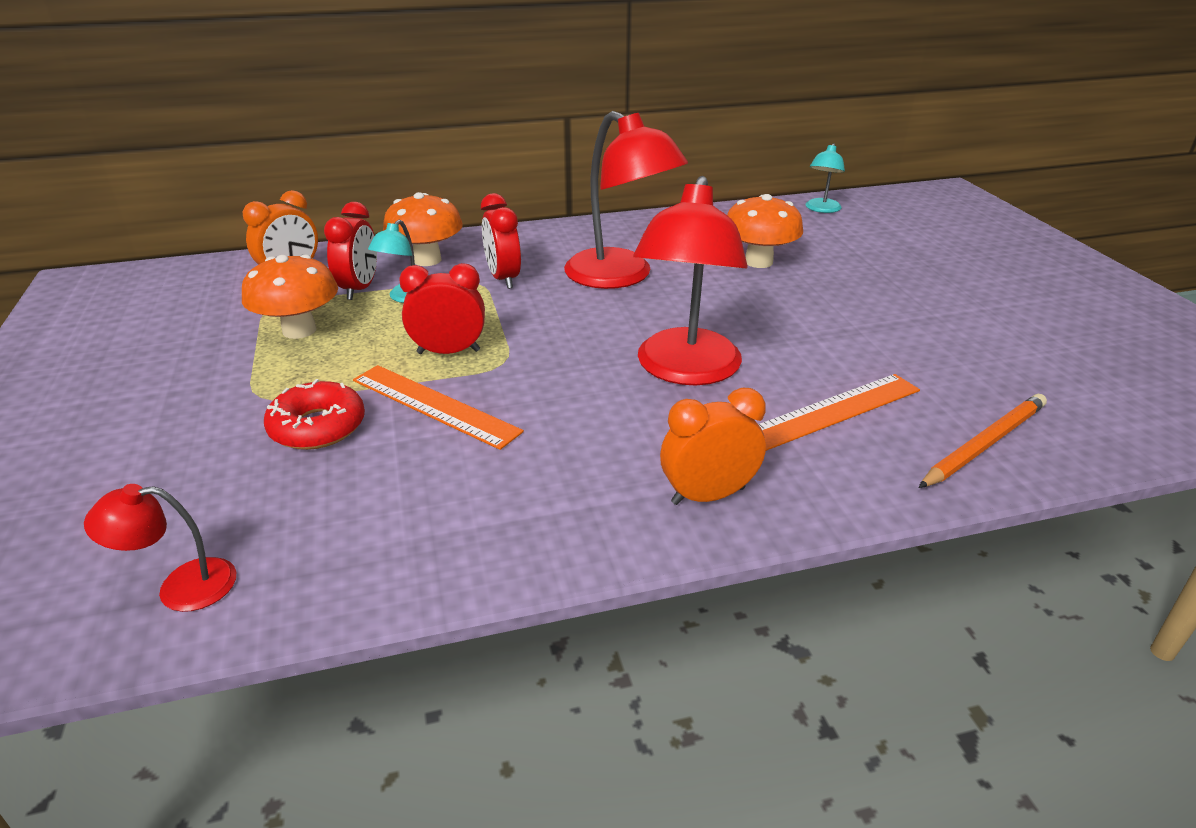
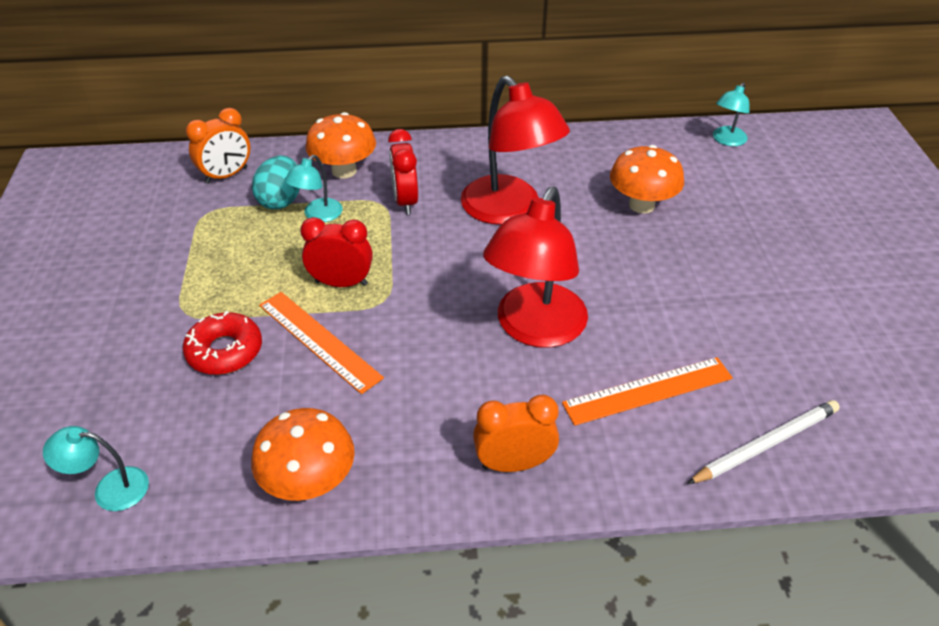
camera: 10 degrees right, 10 degrees up
red lamp [84,484,236,612] -> turquoise lamp [43,426,149,511]
orange mushroom [242,254,338,339] -> orange mushroom moved to [251,408,355,501]
red clock [324,202,377,300] -> turquoise egg [252,156,300,209]
orange pencil [918,394,1047,488] -> white pencil [687,400,840,484]

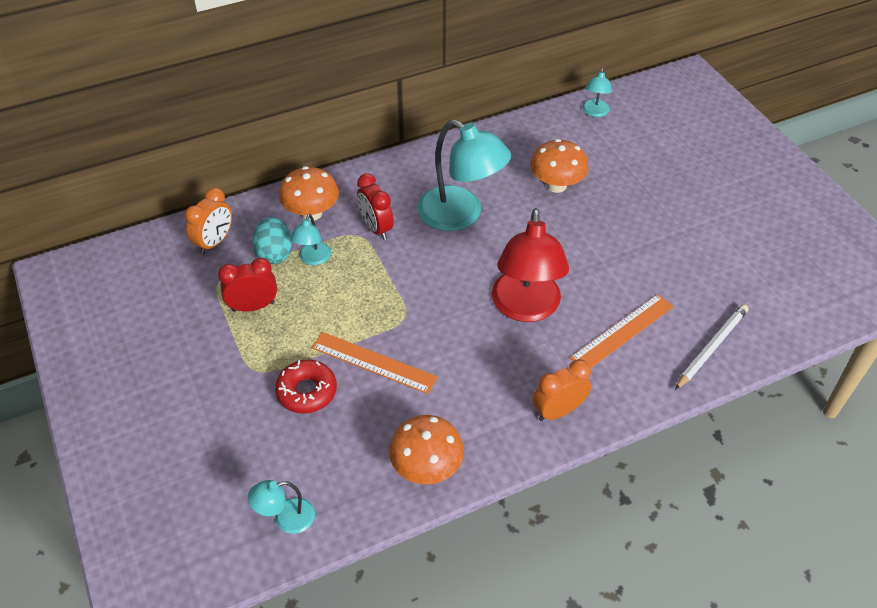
camera: 20 degrees left, 5 degrees up
red clock [300,217,373,287] -> red clock moved to [218,258,277,312]
red lamp [461,76,570,225] -> turquoise lamp [418,120,511,231]

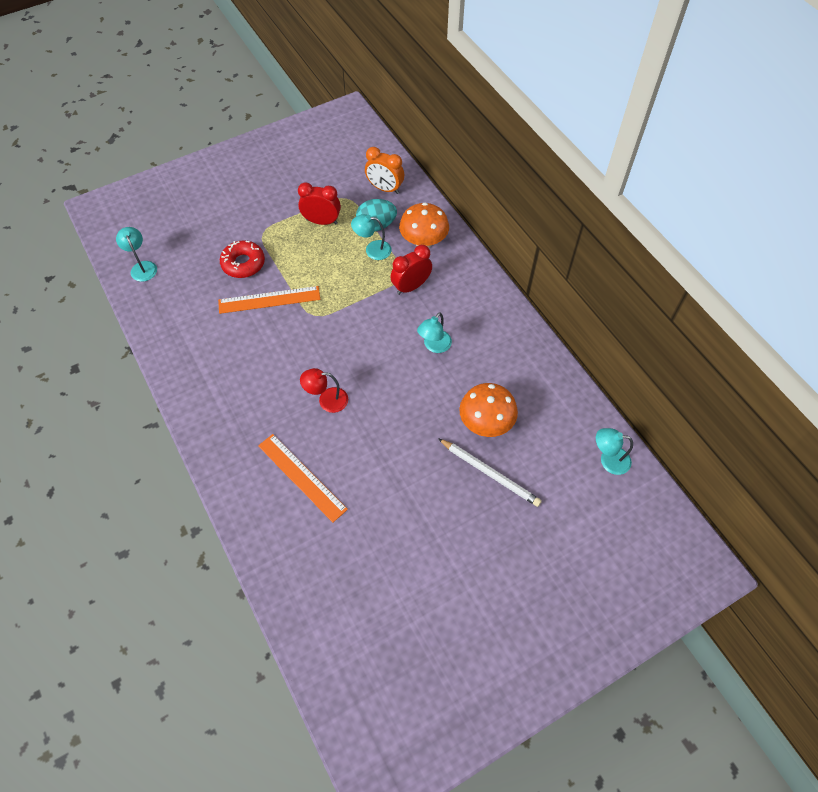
camera: 85 degrees right, 10 degrees up
red clock [218,258,277,312] -> red clock turned 60 degrees counterclockwise [298,182,341,225]
orange ruler [312,332,438,394] -> orange ruler turned 60 degrees clockwise [218,286,320,314]
orange mushroom [389,415,464,484] -> none
turquoise lamp [418,120,511,231] -> turquoise lamp [417,312,452,353], size x0.48
red lamp [492,208,569,322] -> red lamp [300,368,348,413], size x0.48
orange clock [533,359,591,421] -> none
white pencil [675,304,749,390] -> white pencil moved to [438,438,542,507]

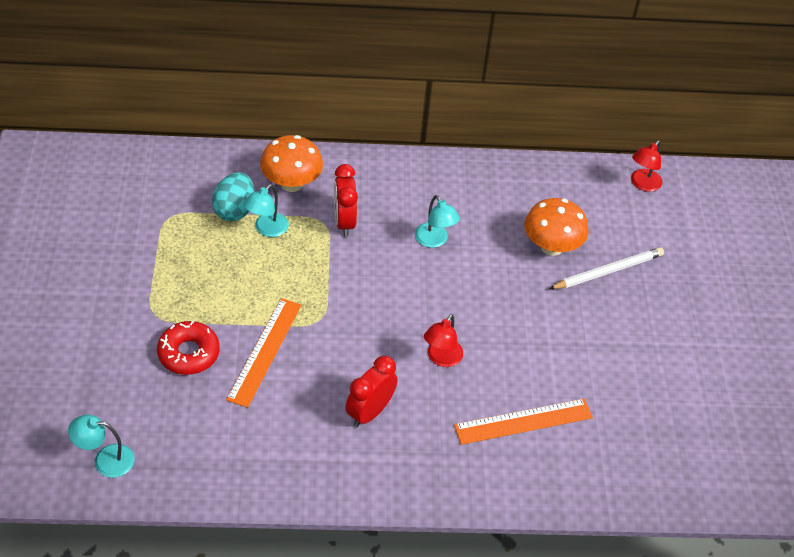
camera: 65 degrees left, 10 degrees down
red clock [298,182,341,225] -> red clock moved to [345,356,398,427]
orange clock [365,147,404,194] -> none
turquoise lamp [596,428,633,475] -> red lamp [631,140,662,192]

